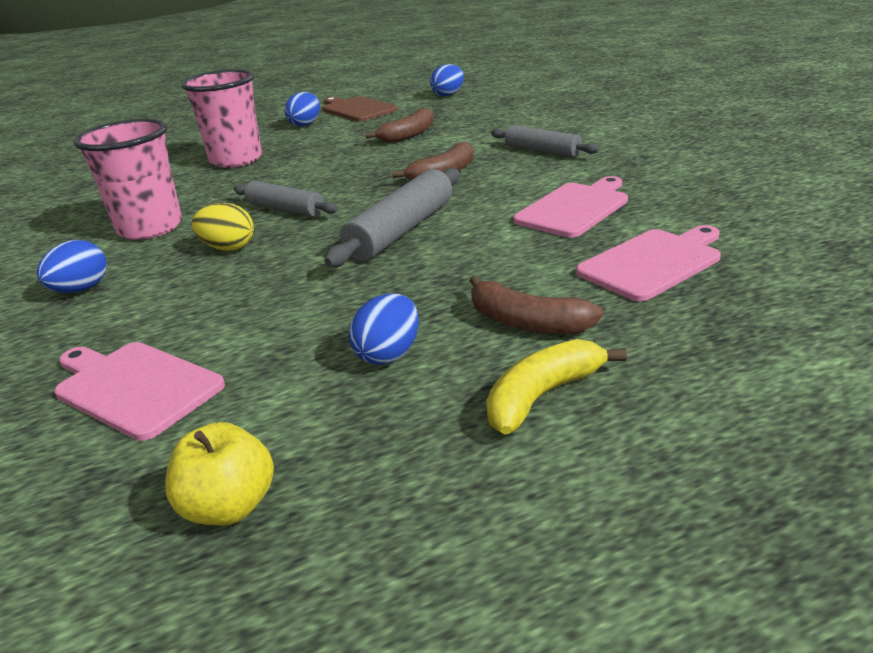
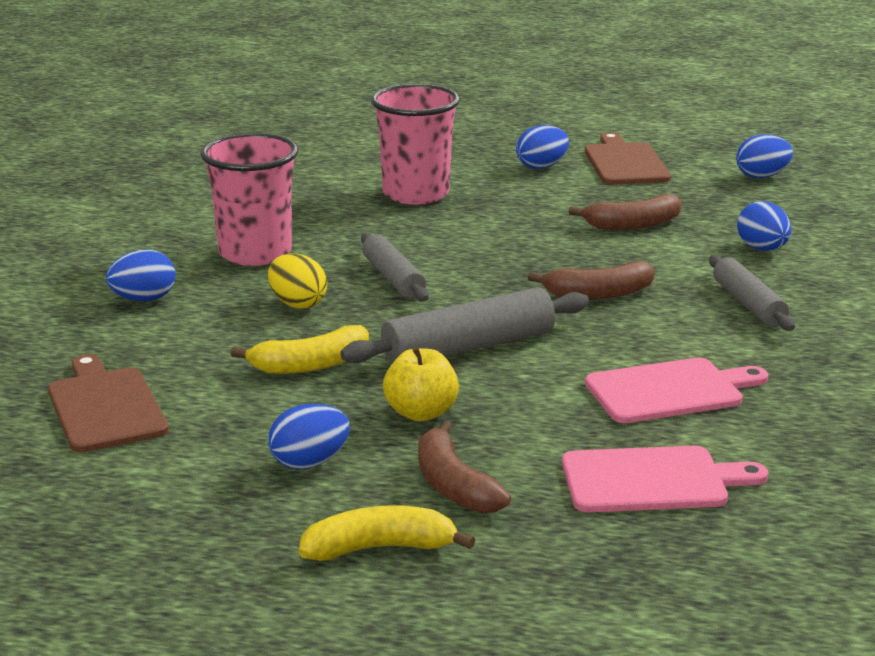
camera: 30 degrees right, 5 degrees down
pink cutting board [54,342,225,441] -> brown cutting board [48,354,169,452]
yellow apple [165,422,274,525] -> yellow apple moved to [383,347,459,421]
none -> yellow banana [231,325,369,374]
none -> blue egg [737,201,791,251]

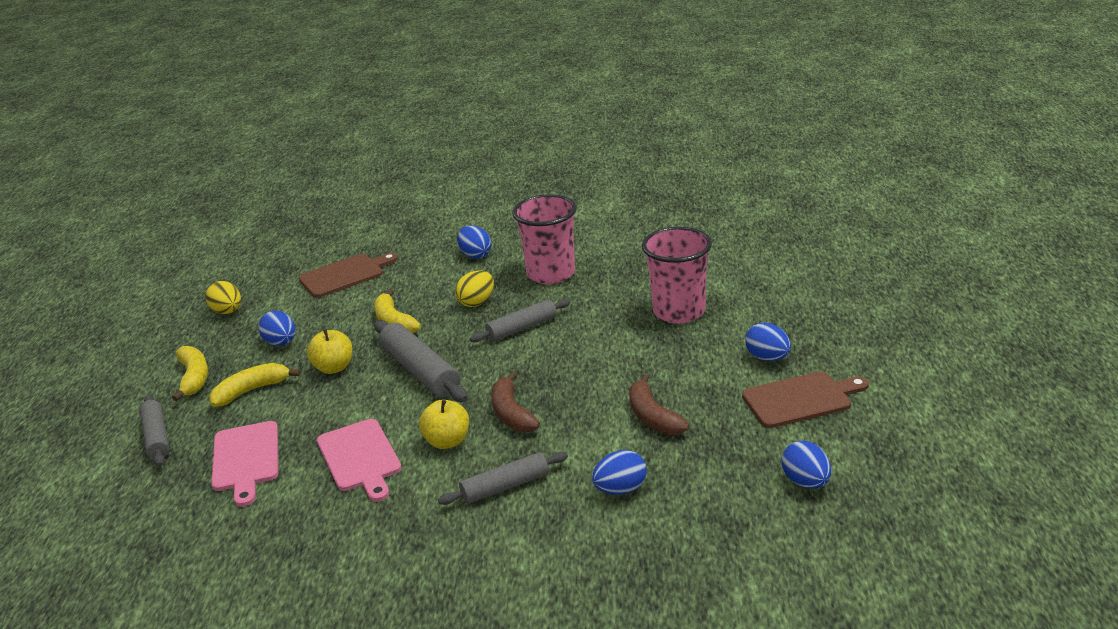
camera: 85 degrees right, 5 degrees up
brown banana [418,420,511,513] -> yellow banana [209,363,300,407]
none -> grey rolling pin [139,395,169,466]
none -> yellow egg [205,281,241,314]
none -> yellow apple [419,400,469,449]

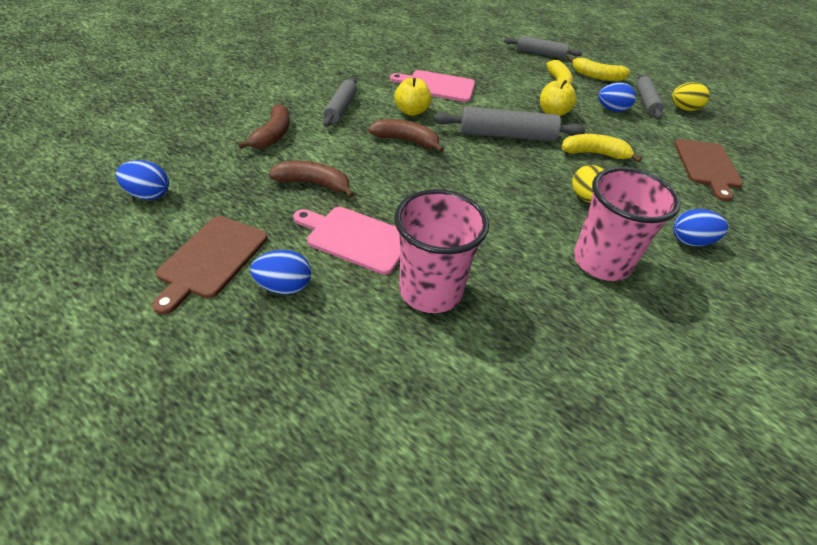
camera: 120 degrees right, 15 degrees up
pink cutting board [211,421,279,507] -> pink cutting board moved to [293,207,400,275]
grey rolling pin [470,299,571,342] -> grey rolling pin moved to [636,74,664,119]
blue egg [592,450,647,495] -> brown banana [238,104,290,149]

